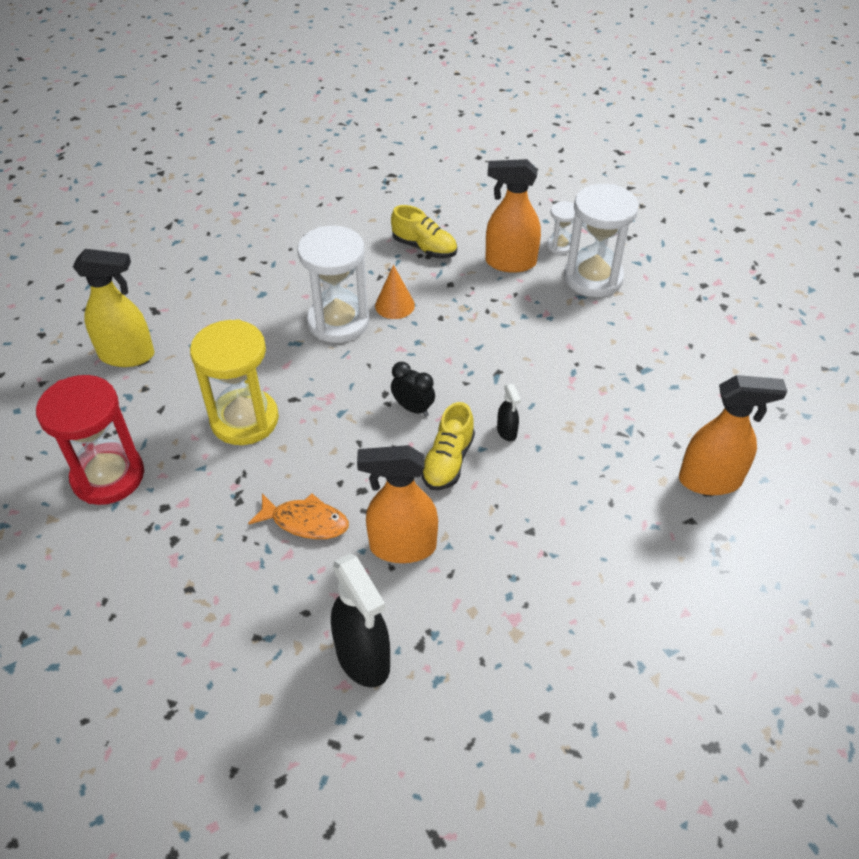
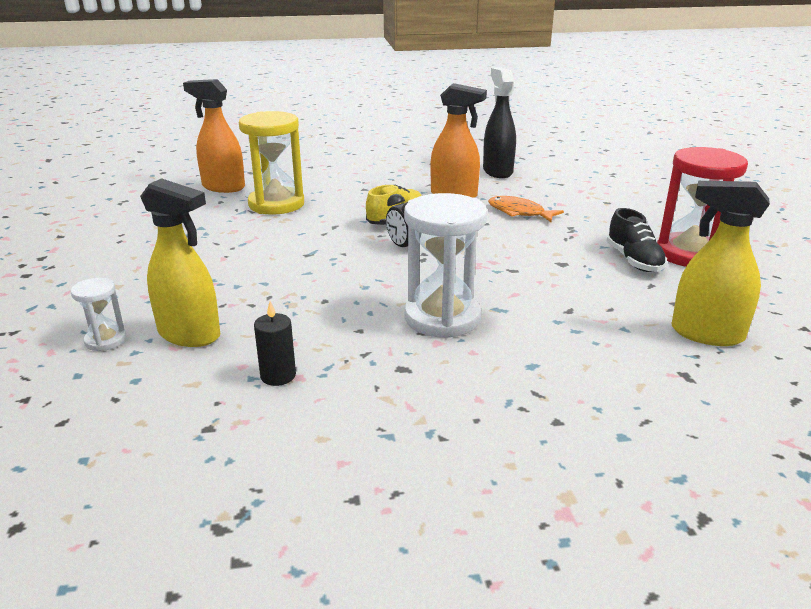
camera: 160 degrees left, 20 degrees down
yellow hourglass [190,319,279,445] -> yellow hourglass moved to [239,111,304,215]
orange cone [375,265,415,319] -> none
yellow shoe [391,205,457,258] -> black candle [254,301,296,386]
orange spray bottle [485,159,541,273] -> yellow spray bottle [140,178,220,347]
black spray bottle [497,384,521,441] -> none
white hourglass [564,184,639,297] -> none
none -> black shoe [607,208,667,272]

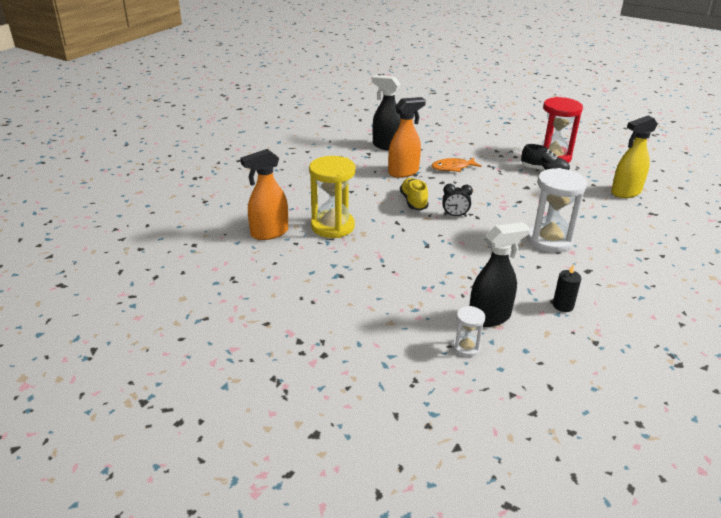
camera: 50 degrees left, 5 degrees up
yellow spray bottle [140,178,220,347] -> black spray bottle [470,222,530,327]

